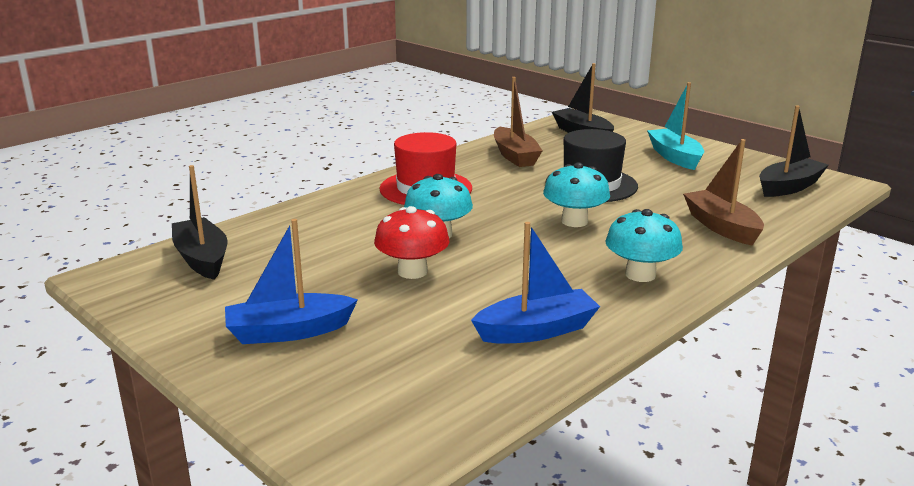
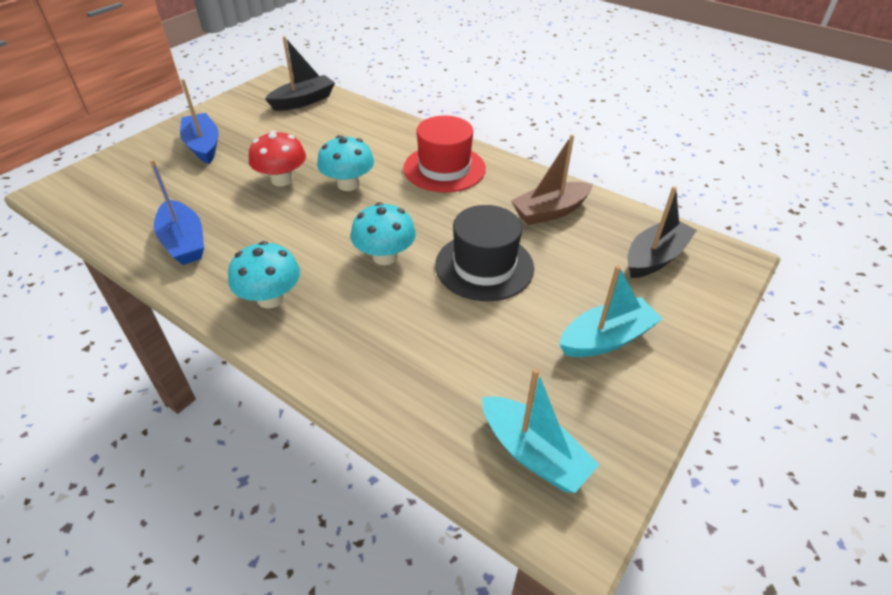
camera: 80 degrees right, 20 degrees up
brown boat [683,139,764,245] -> none
black boat [759,105,829,197] -> turquoise boat [482,368,599,493]

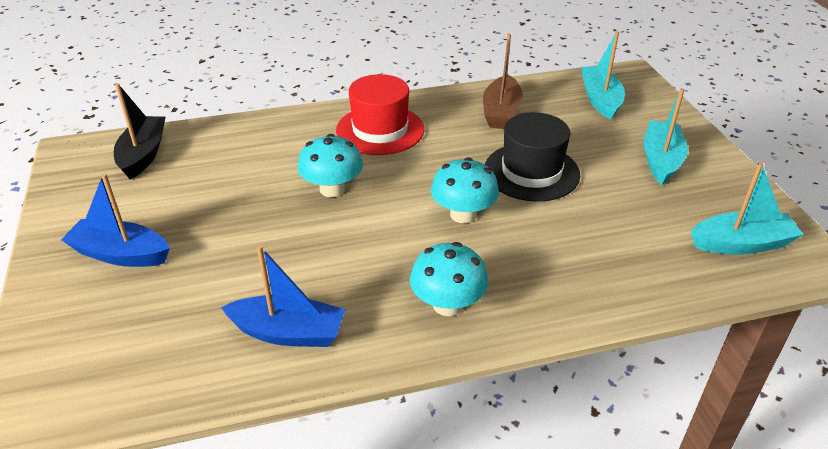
camera: 50 degrees left, 5 degrees down
red mushroom [249,131,306,186] -> none
black boat [627,186,697,278] -> turquoise boat [581,31,625,120]

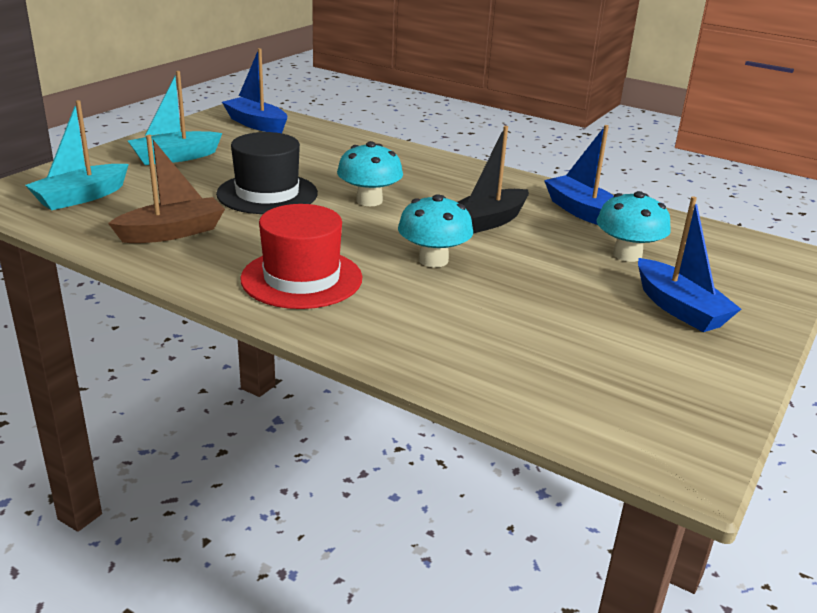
camera: 135 degrees left, 10 degrees down
black boat [114,83,165,179] -> black boat moved to [457,126,529,234]
turquoise mushroom [410,242,488,316] -> turquoise mushroom moved to [596,191,671,262]
turquoise boat [691,162,804,255] -> blue boat [222,48,287,133]

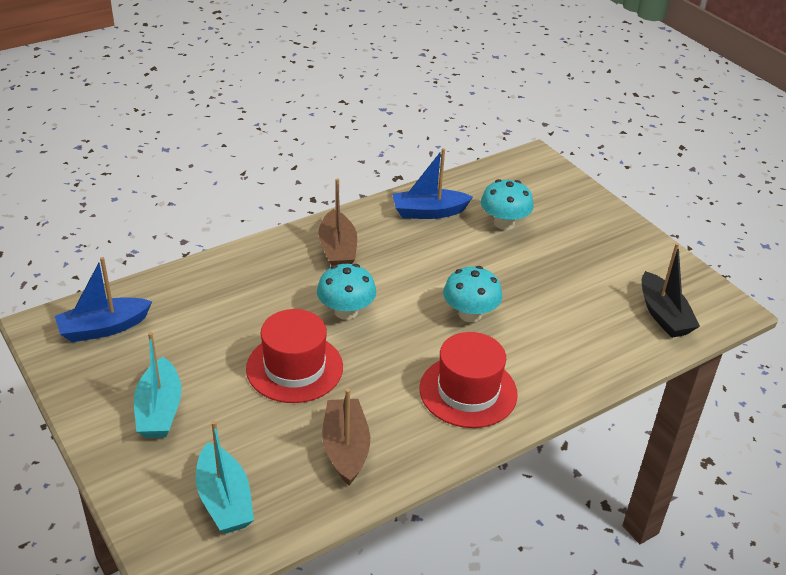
camera: 65 degrees left, 10 degrees up
black hat [216,132,318,214] -> red hat [246,309,343,403]
black boat [457,126,529,234] -> black boat moved to [642,243,700,338]
blue boat [638,197,741,332] -> none
none -> brown boat [318,178,357,266]

